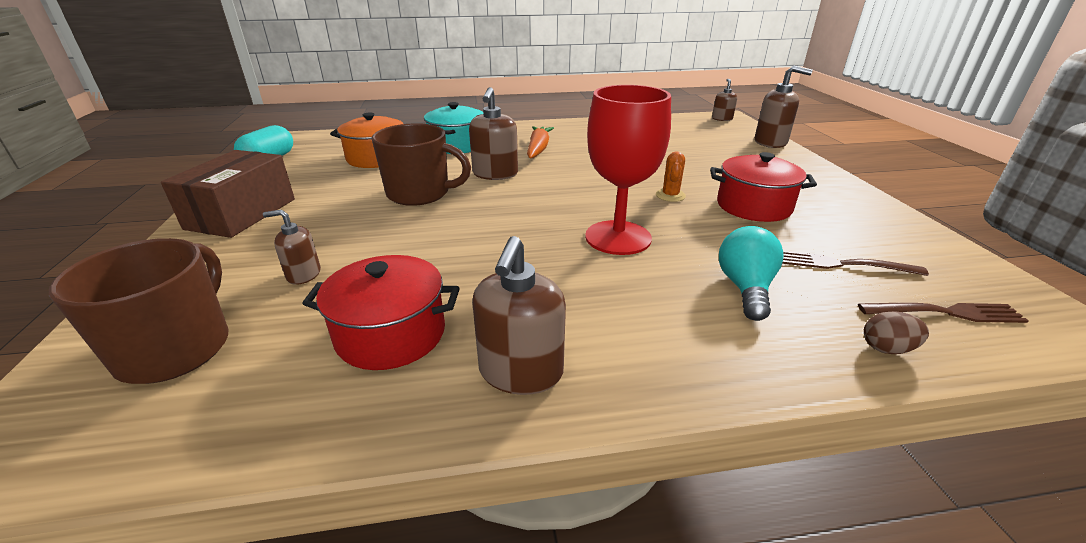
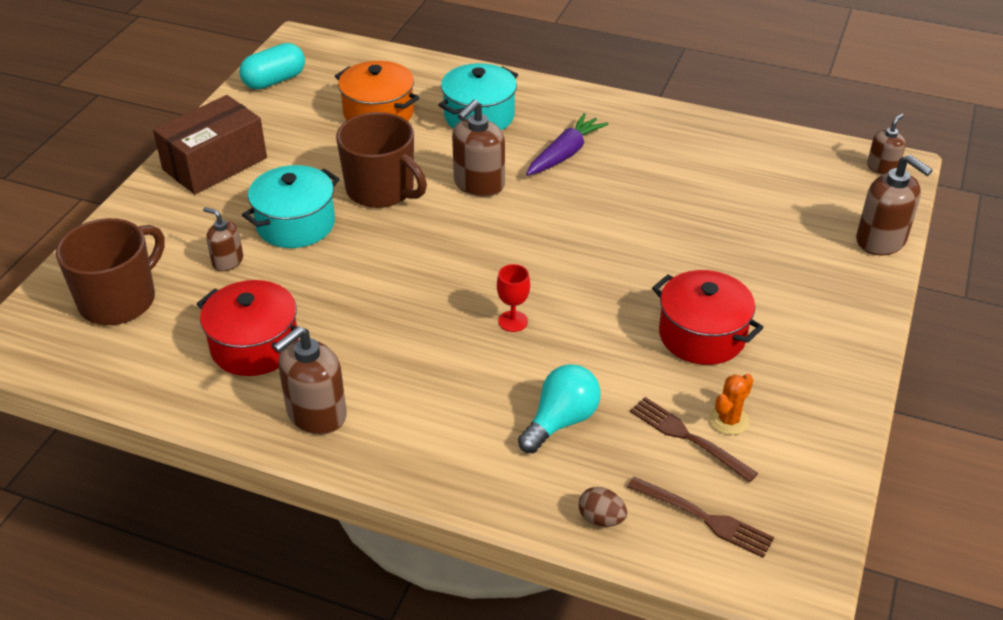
camera: 30 degrees right, 10 degrees up
orange carrot [527,126,554,158] -> purple carrot [526,113,609,176]
red goblet [585,85,671,255] -> red goblet [497,264,530,332], size x0.43
orange cactus [656,151,686,202] -> orange cactus moved to [709,374,753,435]
none -> turquoise pot [242,165,340,248]

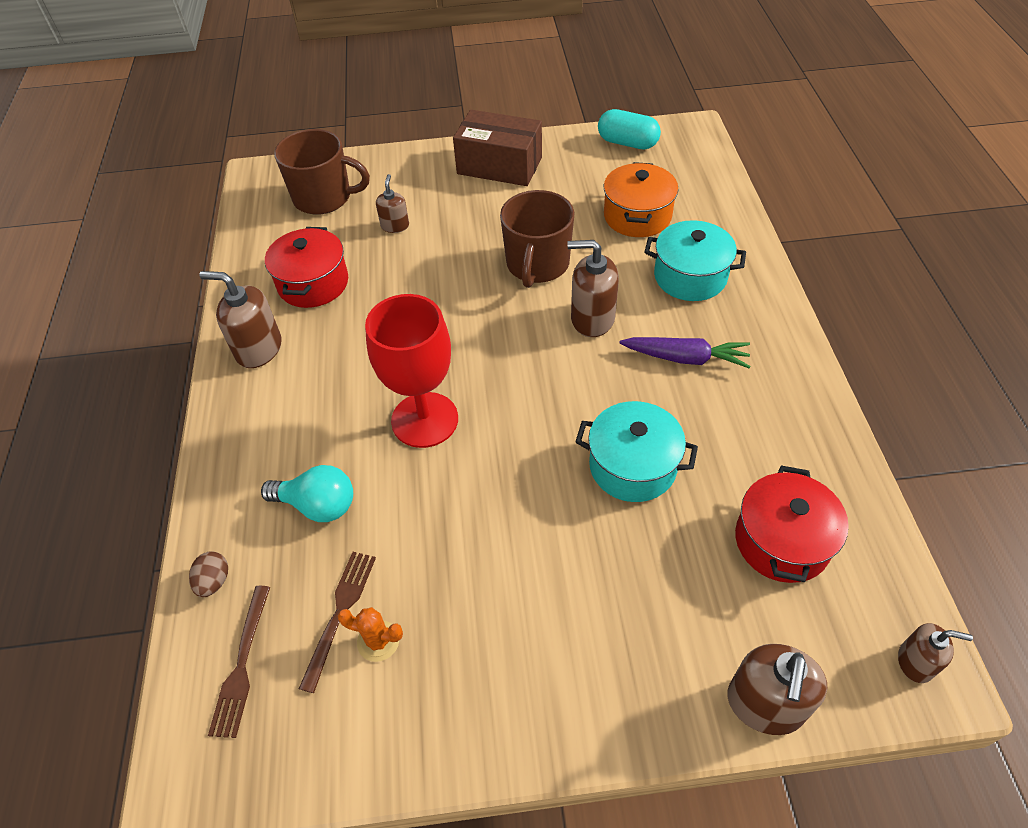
camera: 65 degrees right, 10 degrees up
turquoise pot [242,165,340,248] -> turquoise pot moved to [575,401,698,502]
red goblet [497,264,530,332] -> red goblet [365,294,458,448], size x2.35
red pot [652,270,764,365] -> red pot moved to [735,466,849,583]

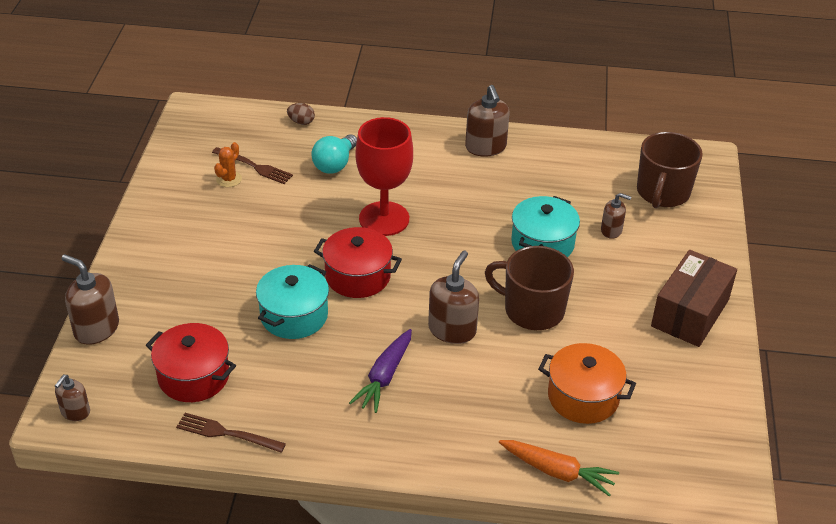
camera: 100 degrees right, 10 degrees down
brown soap dispenser [199,271,281,368] -> brown soap dispenser turned 135 degrees clockwise [465,85,510,157]
brown fork [208,586,270,738] -> brown fork moved to [176,413,286,453]
red pot [265,227,348,308] -> red pot moved to [314,227,402,298]
turquoise capsule [598,109,661,149] -> none
turquoise pot [644,220,746,301] -> turquoise pot moved to [511,196,580,257]
none -> orange carrot [499,440,619,496]

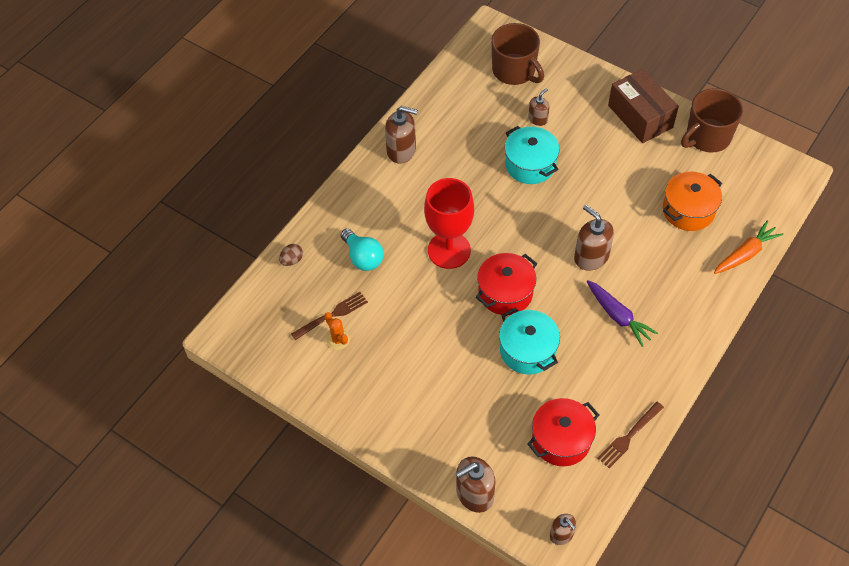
camera: 60 degrees left, 15 degrees up
brown mug [485,246,574,330] -> brown mug moved to [681,88,743,153]

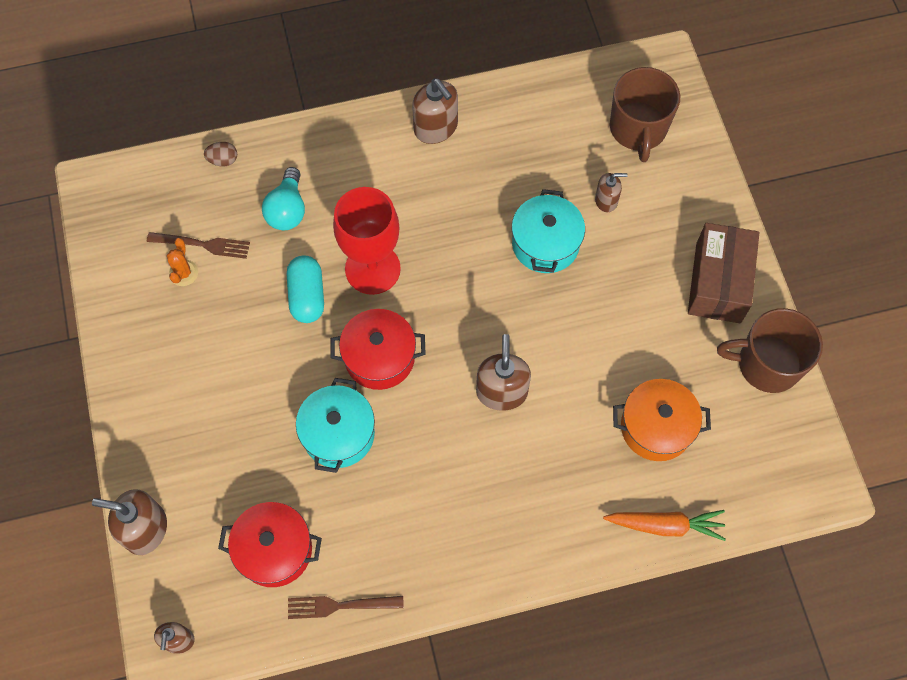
camera: 40 degrees right, 10 degrees up
purple carrot [587,280,658,347] -> none
none -> turquoise capsule [287,256,324,323]

